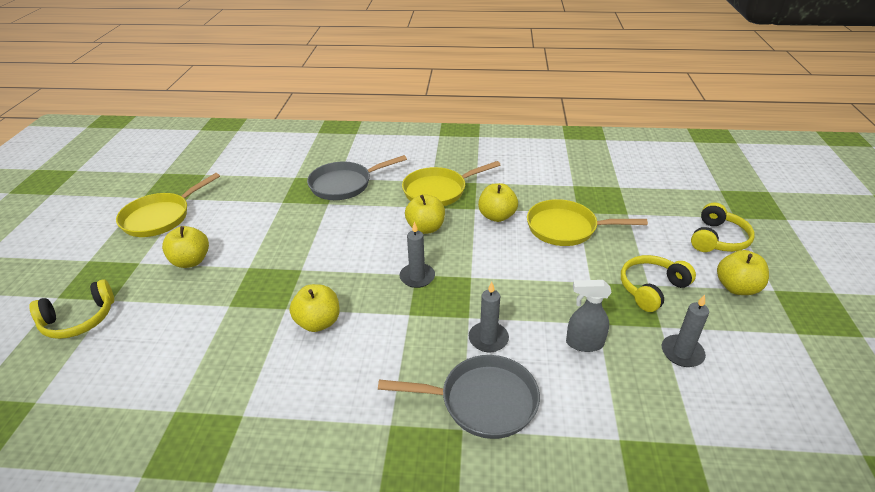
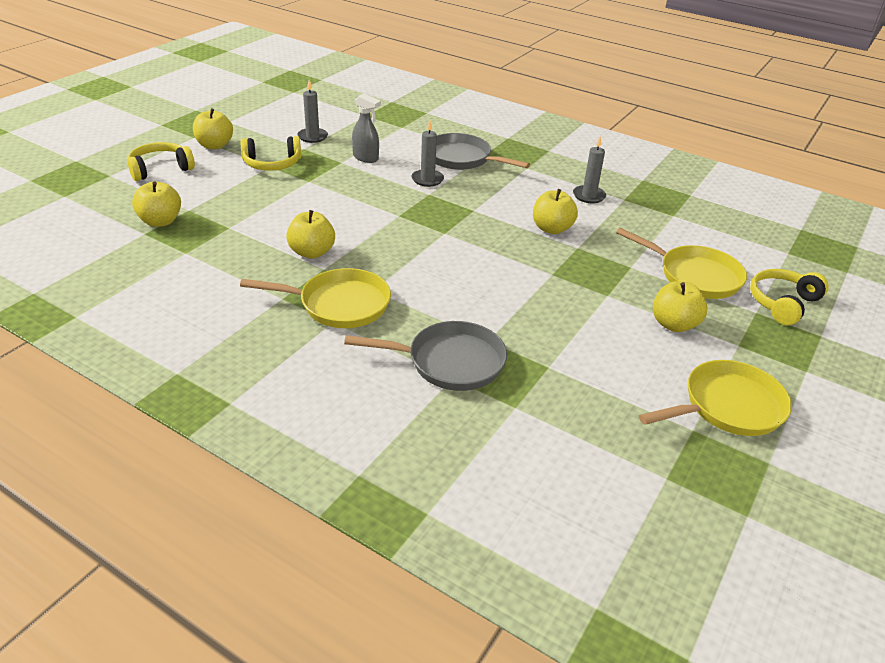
camera: 155 degrees left, 0 degrees up
yellow headphones [29,279,114,339] -> yellow headphones turned 45 degrees counterclockwise [750,269,829,325]
grey candle [399,221,435,288] -> grey candle moved to [573,136,606,203]
yellow apple [405,194,445,234] -> yellow apple moved to [132,181,181,227]
yellow pan [527,199,648,246] -> yellow pan moved to [616,228,747,299]

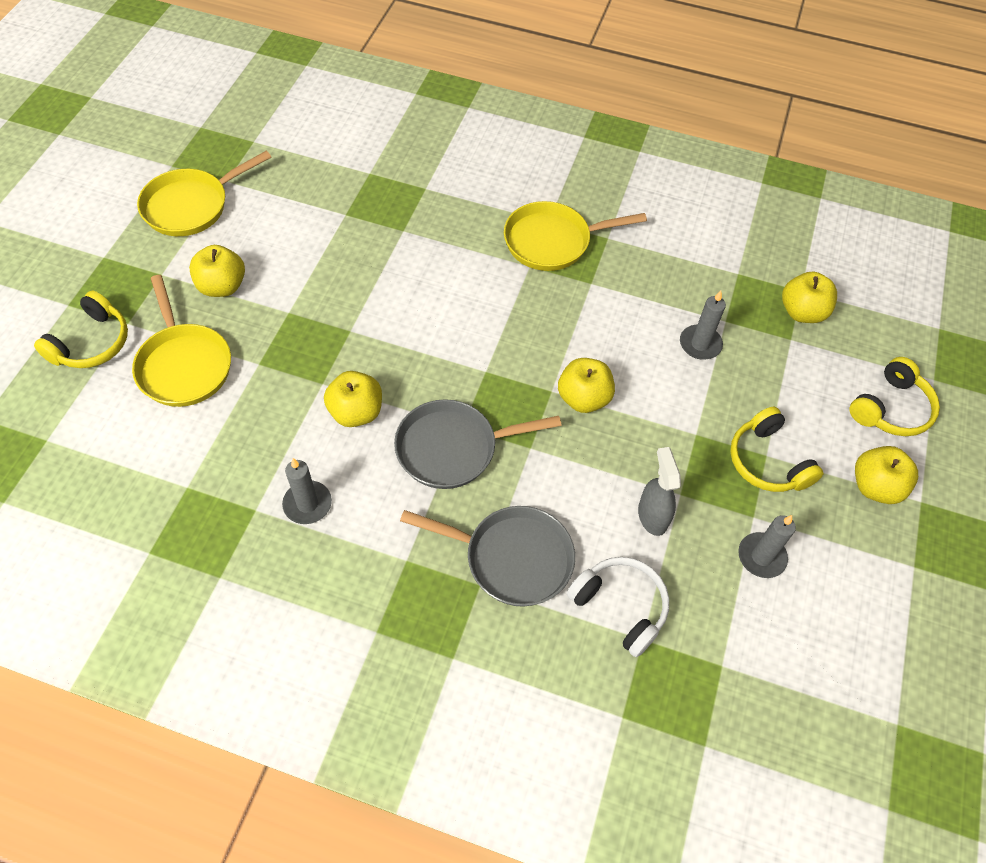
camera: 165 degrees right, 20 degrees up
yellow headphones [241,136,301,171] -> yellow headphones turned 90 degrees counterclockwise [730,407,823,492]
yellow apple [286,210,335,259] -> yellow apple moved to [558,358,615,413]
grey pan [344,321,507,391] -> grey pan moved to [394,399,562,489]
grey spray bottle [352,93,381,163] -> grey spray bottle turned 60 degrees clockwise [638,447,681,536]
grey candle [412,120,444,187] -> grey candle moved to [680,291,726,360]
yellow pan [616,228,747,299] -> yellow pan turned 135 degrees counterclockwise [132,275,231,407]
none -> white headphones [567,557,669,657]

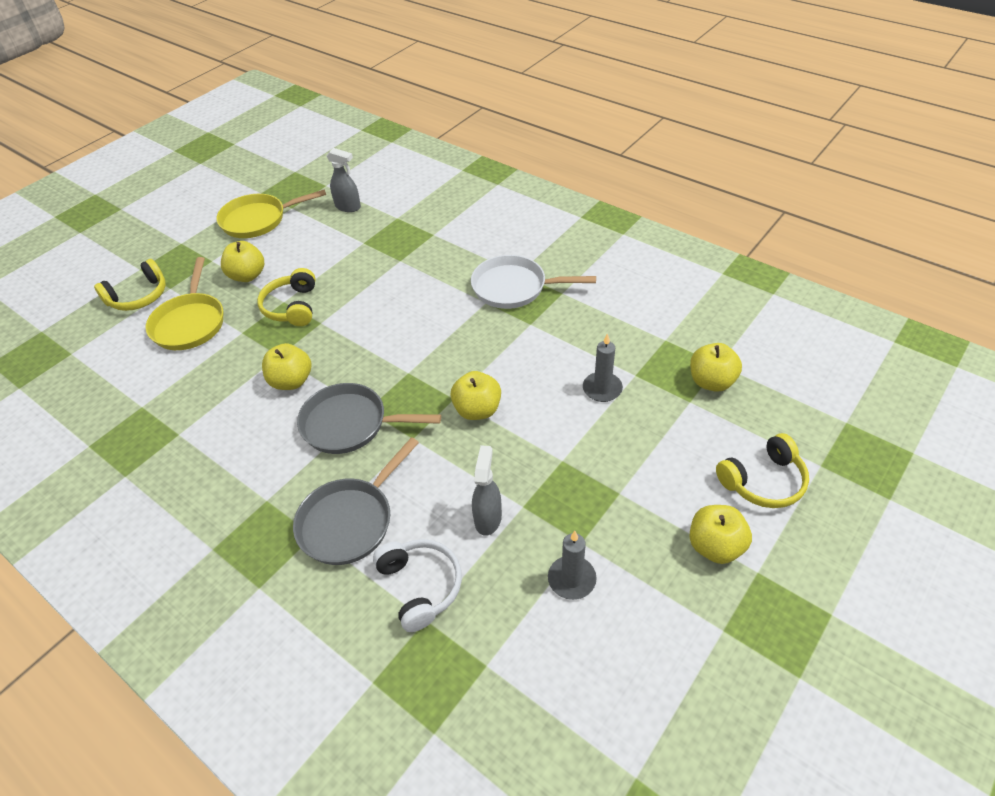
camera: 25 degrees right, 10 degrees down
grey candle [282,458,332,524] -> none
grey pan [400,506,575,607] -> grey pan turned 90 degrees clockwise [293,437,419,565]
yellow pan [504,201,647,271] -> white pan [471,255,596,309]
yellow headphones [730,407,823,492] -> yellow headphones moved to [257,268,316,326]
none -> grey spray bottle [326,148,361,212]

